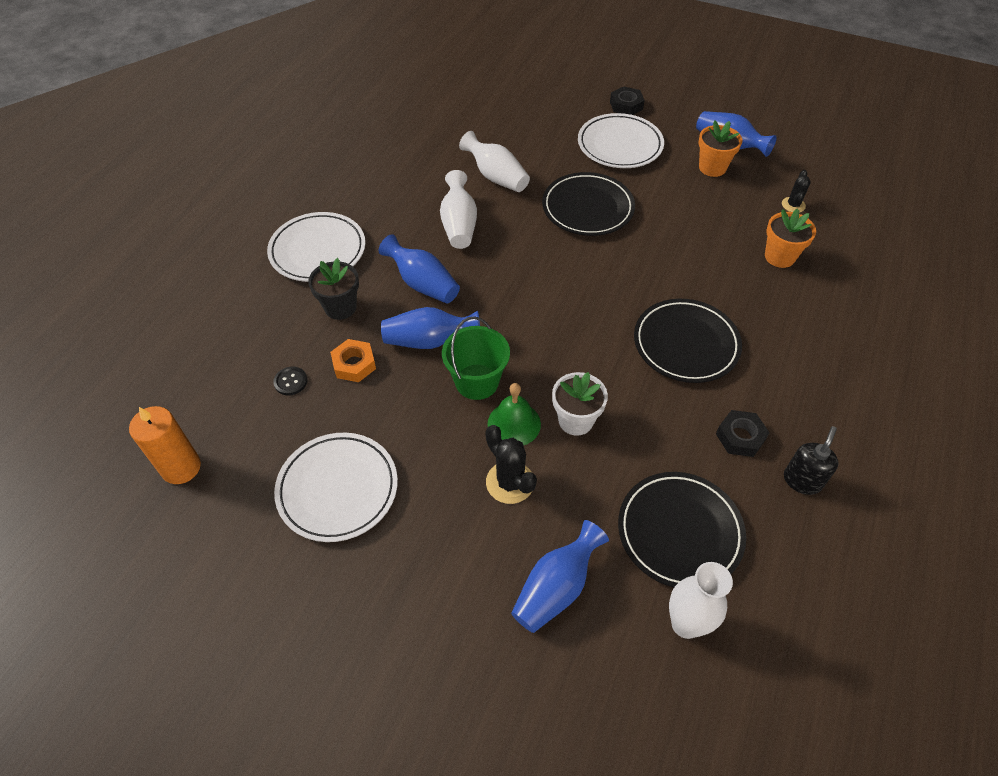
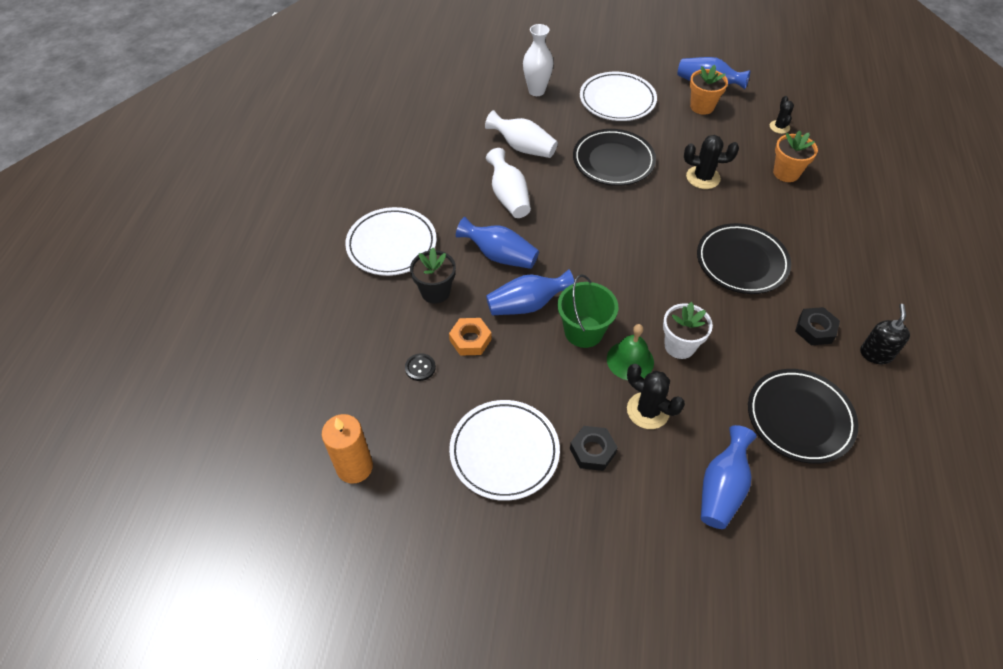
camera: 15 degrees left, 0 degrees up
black nut [610,86,645,115] -> black nut moved to [570,426,618,471]
white vase [669,562,733,639] -> white vase moved to [523,24,553,96]
none -> black cactus [684,135,739,189]

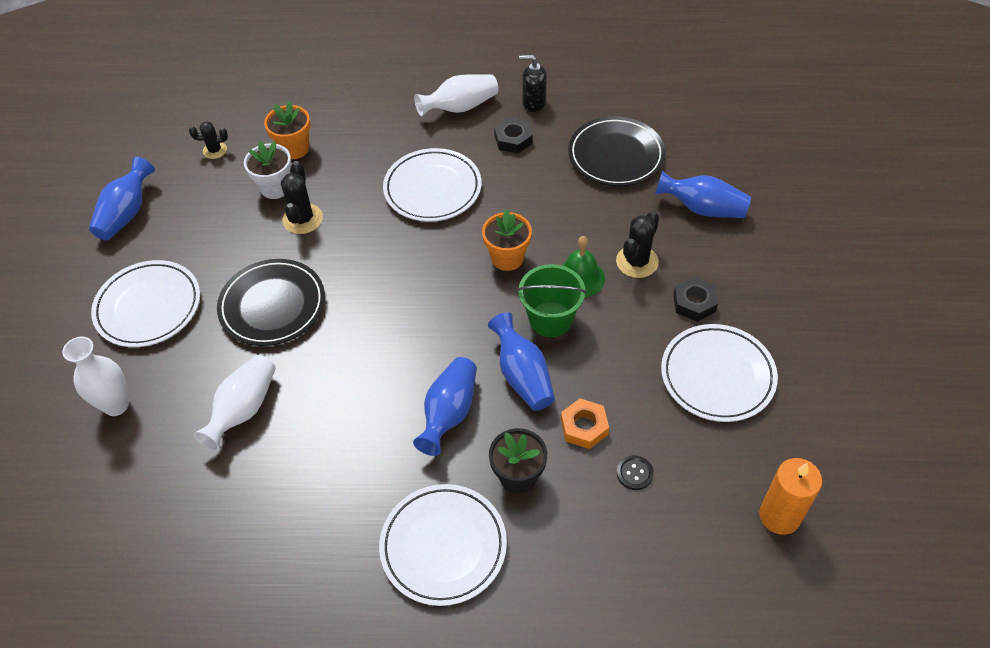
camera: 95 degrees left, 0 degrees up
white vase [486,148,531,218] -> white vase moved to [414,74,498,117]
white flower pot [663,302,713,359] -> white flower pot moved to [244,141,292,199]
orange flower pot [690,65,728,115] -> orange flower pot moved to [482,209,532,271]
black plate [697,223,791,294] -> white plate [383,148,482,222]

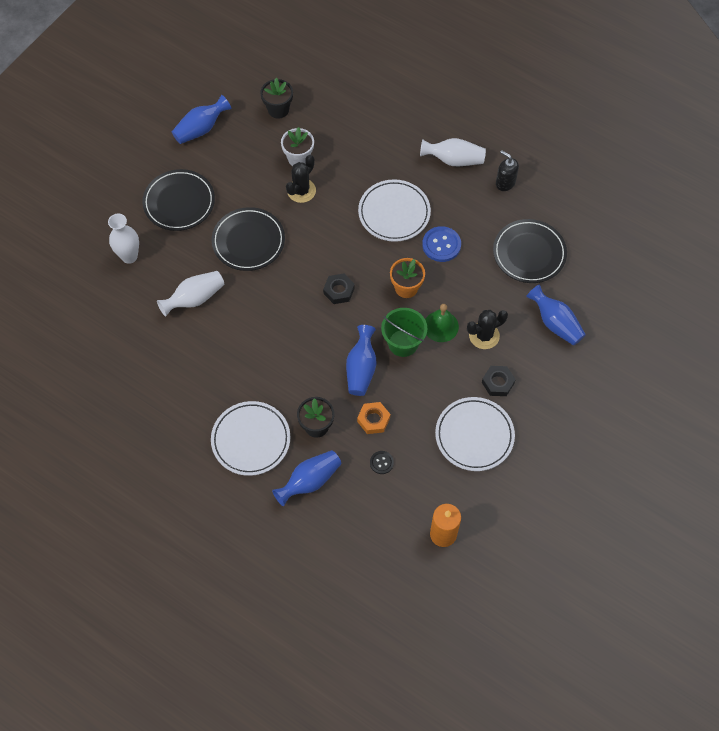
camera: 30 degrees right, 10 degrees up
white plate [91,260,200,347] -> black plate [142,169,215,231]
black cactus [189,121,228,159] -> black flower pot [260,78,293,119]
orange flower pot [264,101,310,159] -> none
blue vase [413,357,477,456] -> blue vase moved to [272,450,341,506]
black nut [494,117,533,154] -> black nut moved to [323,274,355,304]
none -> blue button [422,226,461,262]

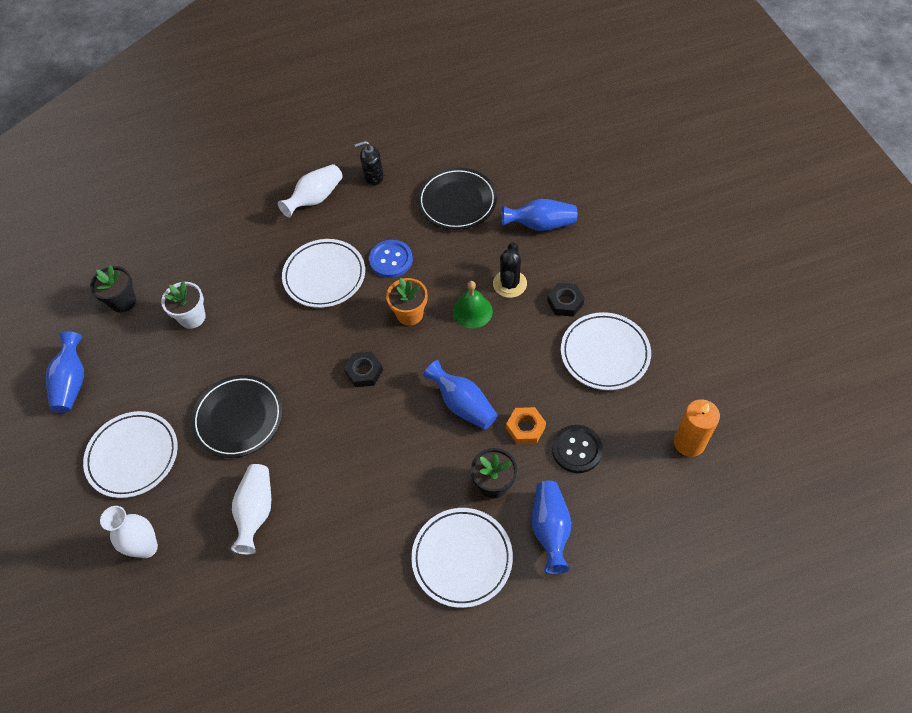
camera: 50 degrees left, 5 degrees down
black plate [142,169,215,231] -> white plate [83,411,178,498]
black cactus [286,155,316,203] -> none
black button [370,451,394,474] -> black button [552,425,603,473], size x1.76
green bucket [381,308,428,357] -> none

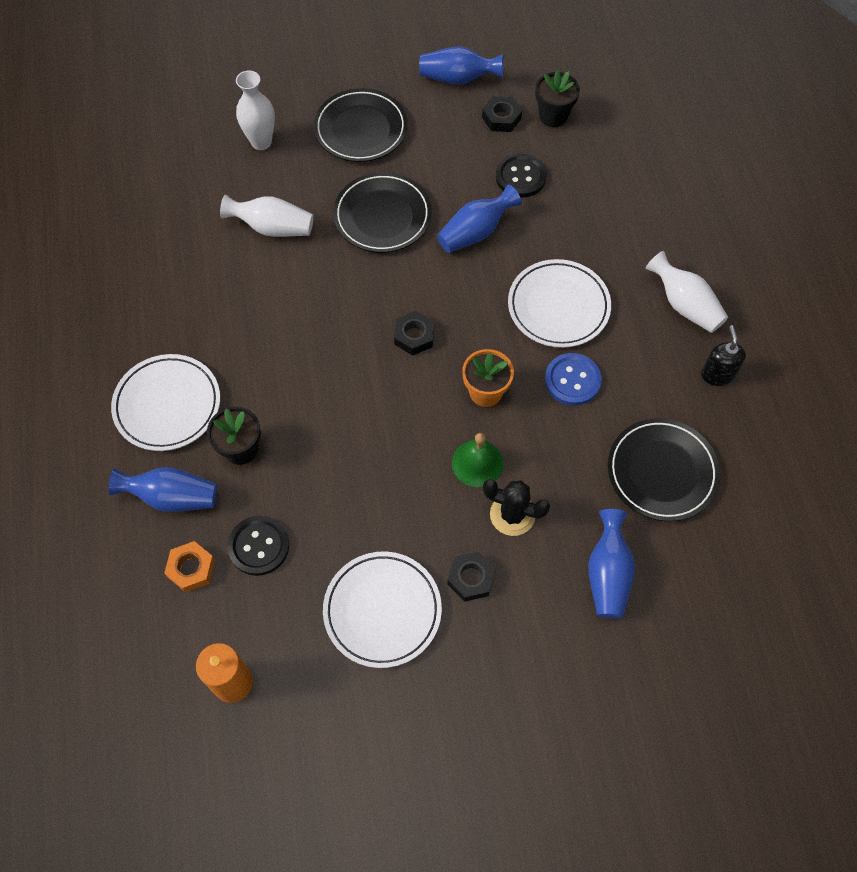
camera: 95 degrees right, 5 degrees up
white plate [83,411,178,498] -> black plate [314,88,408,162]
white flower pot [161,281,206,329] -> black button [496,153,547,198]
blue vase [423,360,498,430] -> blue vase moved to [437,184,522,253]
orange nut [506,407,546,444] -> orange nut moved to [164,541,215,592]
none -> black nut [482,96,522,132]

